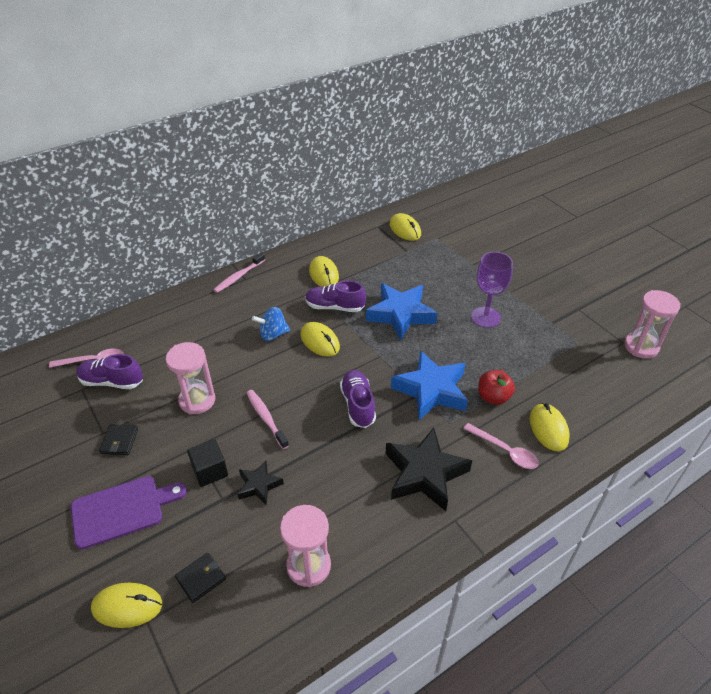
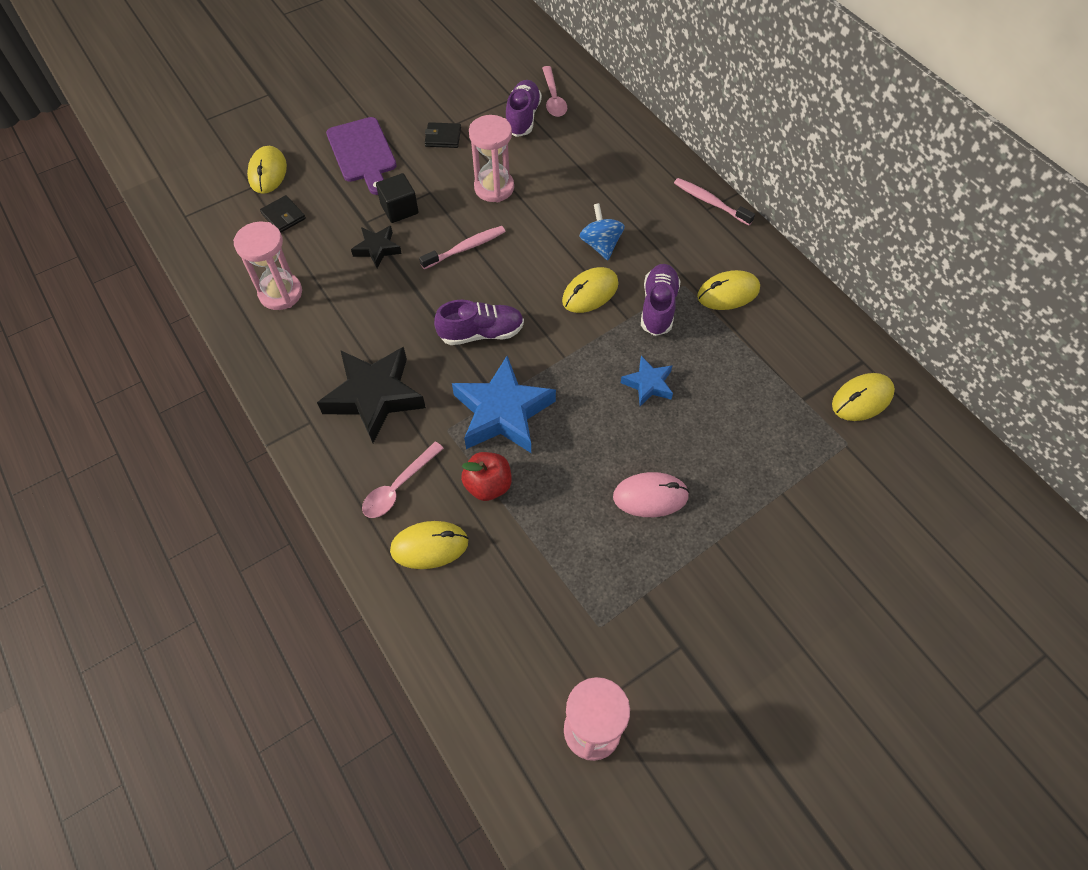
camera: 90 degrees right, 15 degrees up
blue star [366,283,437,340] -> blue star [621,356,673,406], size x0.53
purple goblet [471,252,513,328] -> pink mouse [613,472,690,517]

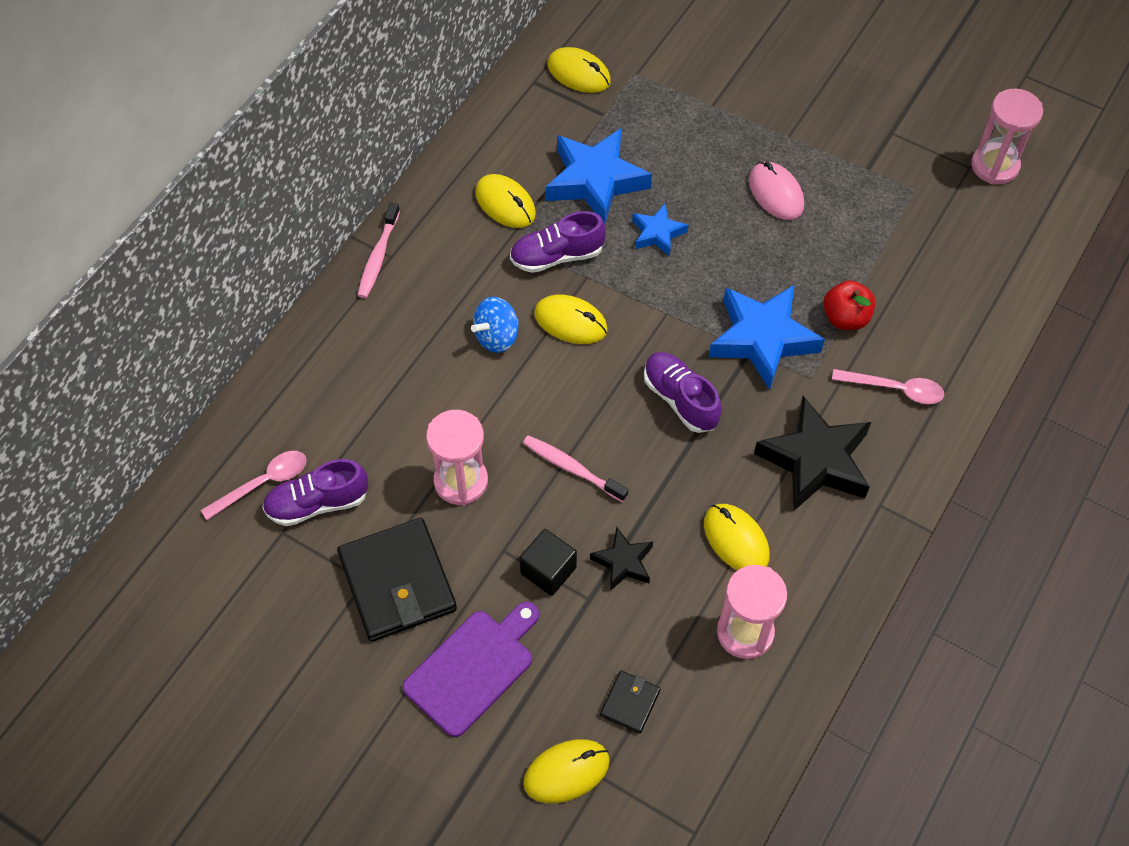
camera: 115 degrees left, 0 degrees up
yellow mouse [390,521,469,569] -> yellow mouse moved to [704,504,770,570]
black wallet [425,122,461,148] -> black wallet [337,518,457,642], size x2.14
none -> blue star [546,128,652,223]

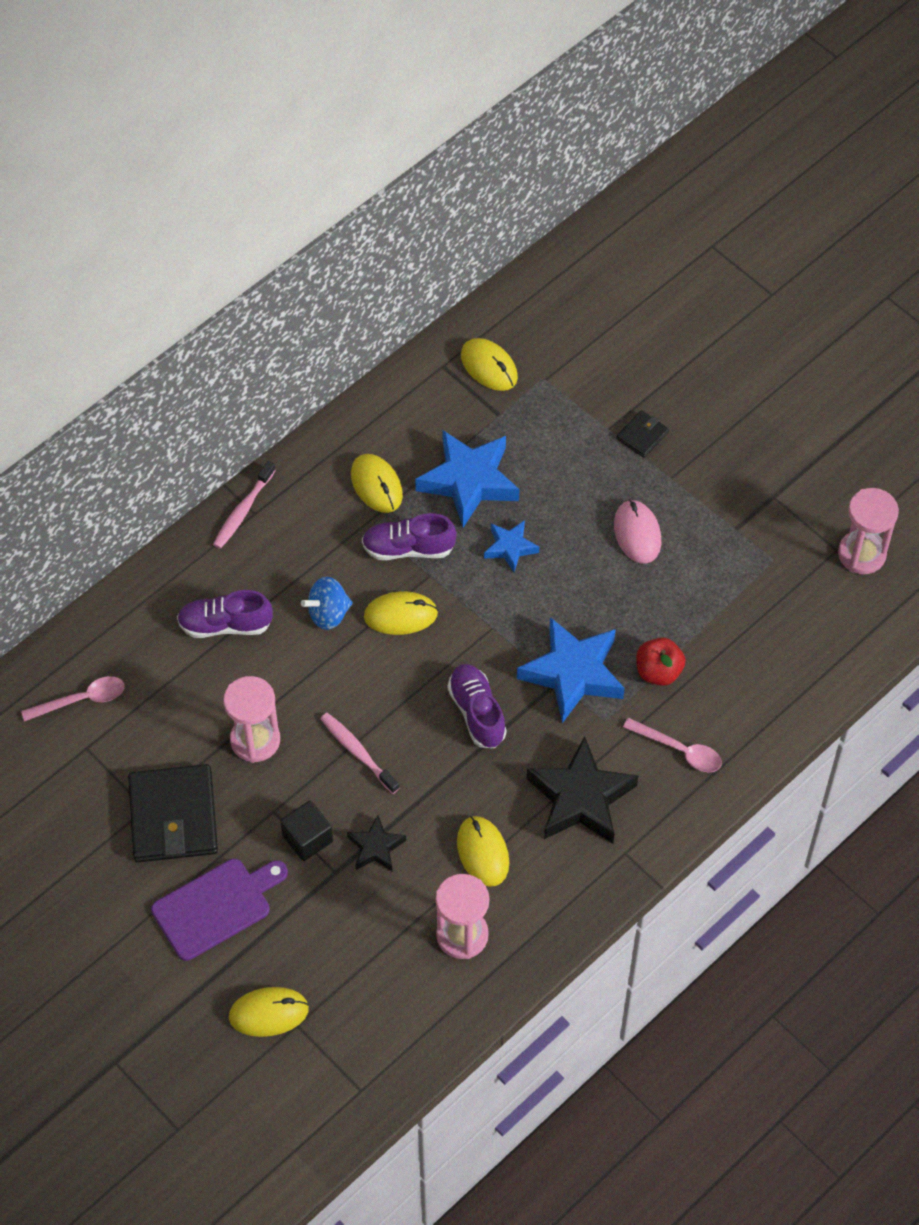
camera: 15 degrees right, 0 degrees up
purple shoe [262,459,368,526] -> purple shoe moved to [177,590,273,638]
yellow mouse [534,295,608,344] -> yellow mouse turned 45 degrees counterclockwise [364,591,438,635]
black wallet [600,670,661,734] -> black wallet moved to [617,410,669,458]

